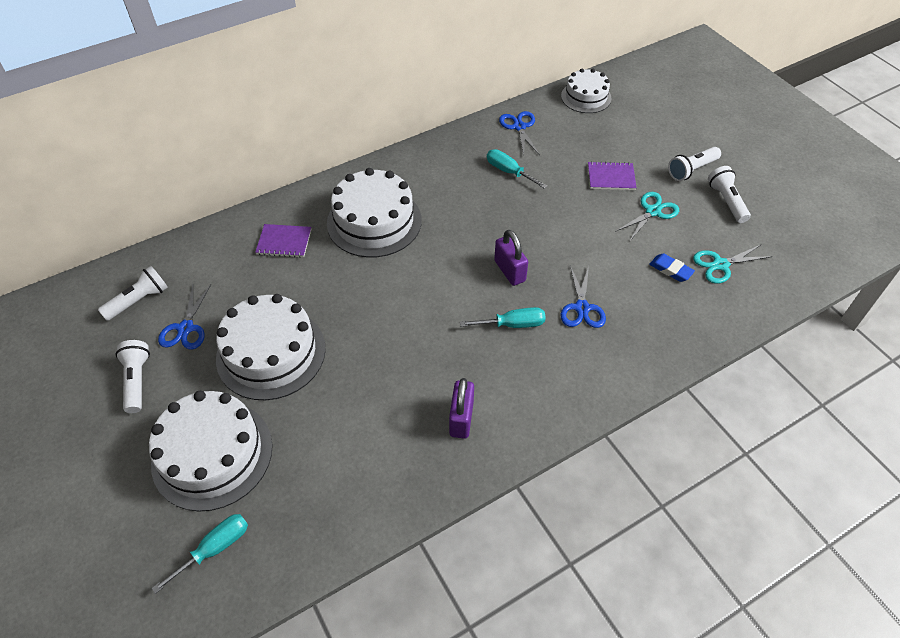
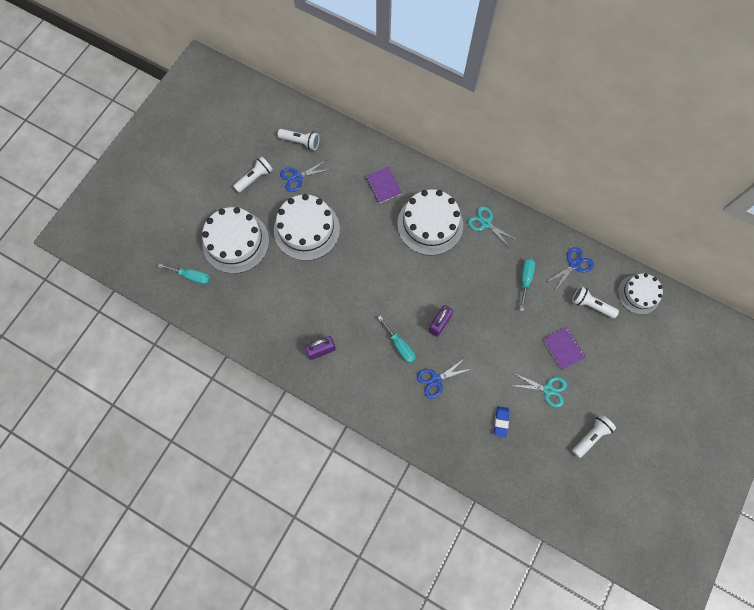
camera: 60 degrees right, 20 degrees up
white flashlight [668,147,721,181] -> white flashlight moved to [572,286,619,318]
turquoise scissors [693,244,773,284] -> turquoise scissors moved to [468,206,517,248]

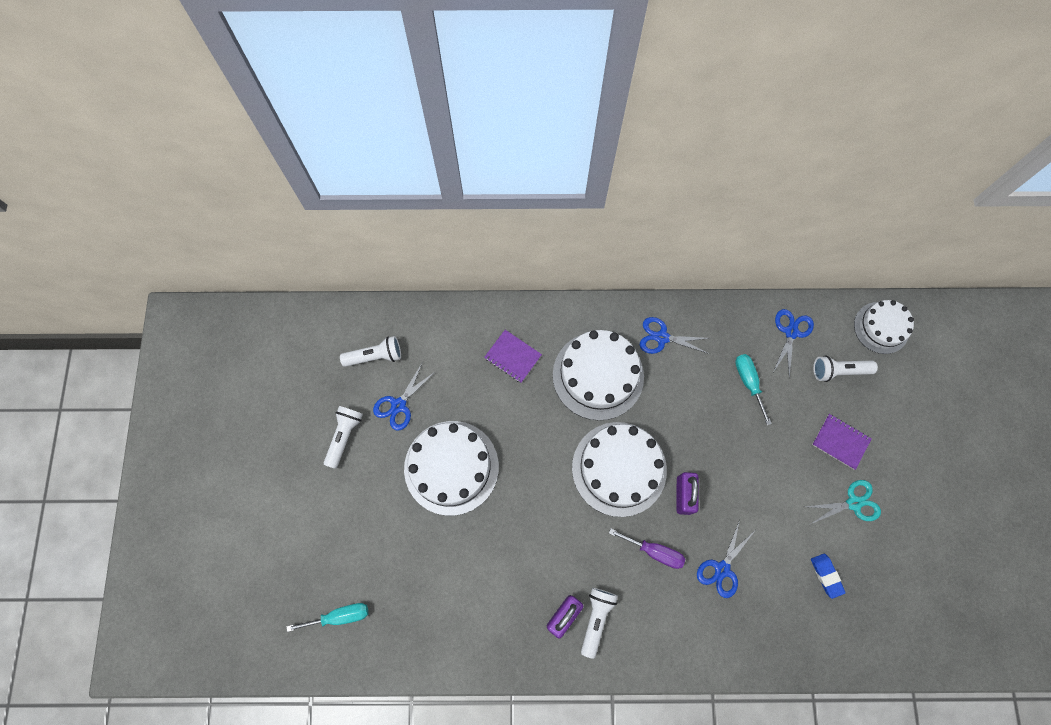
camera: 30 degrees left, 0 degrees up
white cake [202,207,269,274] -> white cake moved to [572,422,667,517]
turquoise screwdriver [378,316,416,363] -> purple screwdriver [609,529,685,569]
turquoise scissors [468,206,517,248] -> blue scissors [640,317,710,354]
white flashlight [572,414,616,458] -> white flashlight moved to [581,588,618,659]

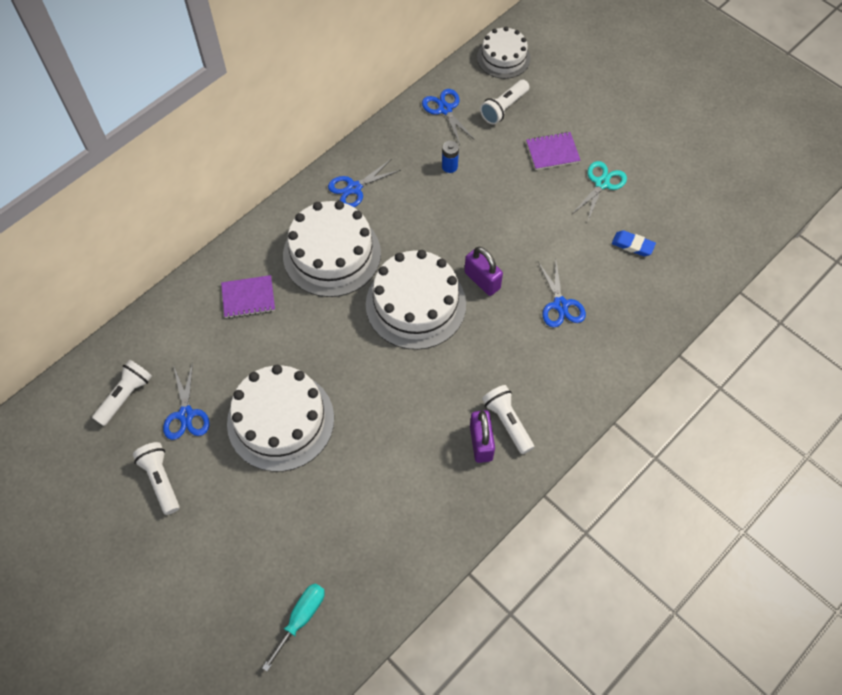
camera: 45 degrees left, 10 degrees down
purple screwdriver [609,529,685,569] -> none
turquoise screwdriver [735,354,772,425] -> blue battery [442,141,459,173]

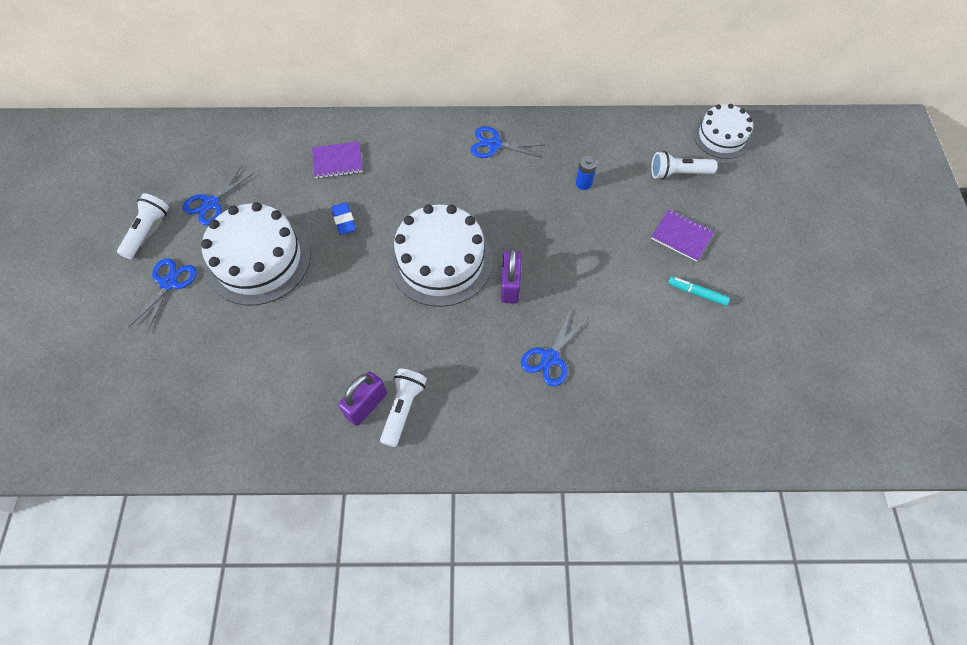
camera: 45 degrees right, 0 degrees up
white flashlight [92,360,152,426] -> none
purple notebook [221,275,275,318] -> purple notebook turned 45 degrees counterclockwise [312,141,363,178]
turquoise screwdriver [262,583,325,672] -> none
white cake [283,201,381,297] -> none
blue scissors [422,89,475,145] -> blue scissors moved to [129,258,197,334]
turquoise scissors [572,161,627,221] -> turquoise marker [668,277,730,306]
blue eraser [612,230,656,256] -> blue eraser moved to [331,202,356,235]

